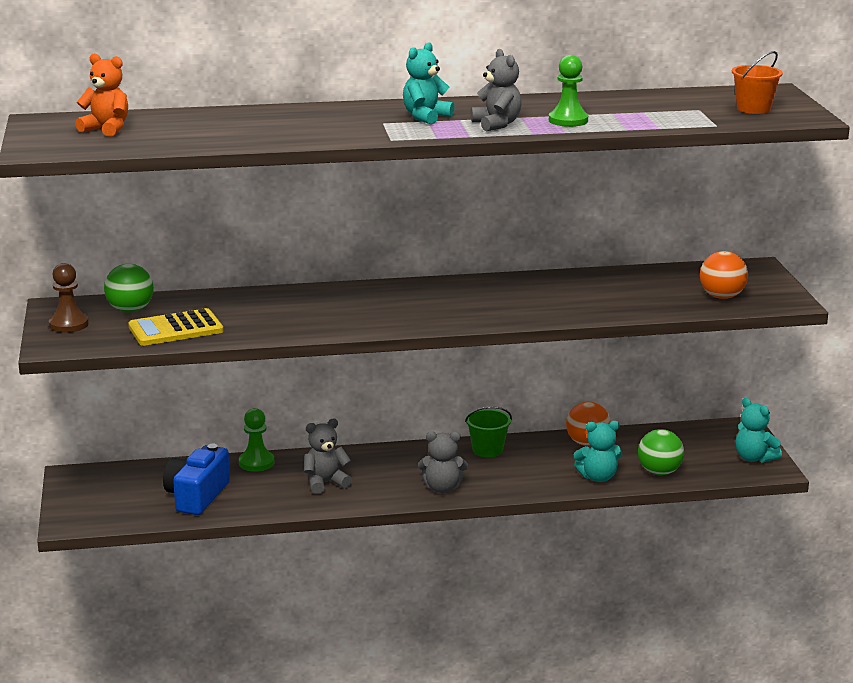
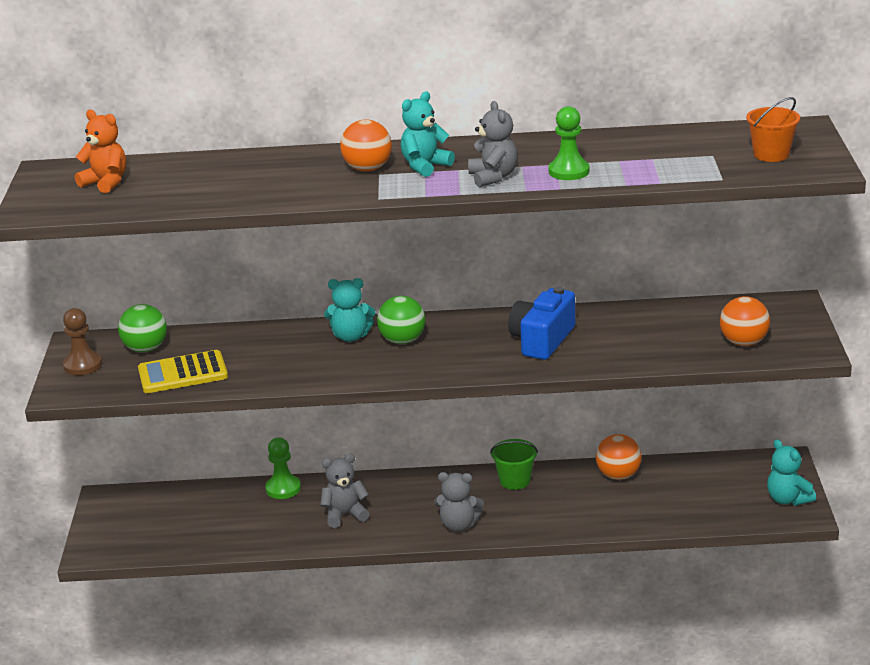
camera: 10 degrees right, 5 degrees up
blue camera [163,444,230,515] -> blue camera moved to [508,286,575,360]
turquoise teddy bear [574,421,622,482] -> turquoise teddy bear moved to [324,278,375,342]
green ball [638,429,684,475] -> green ball moved to [377,296,425,344]
none -> orange ball [340,120,392,172]

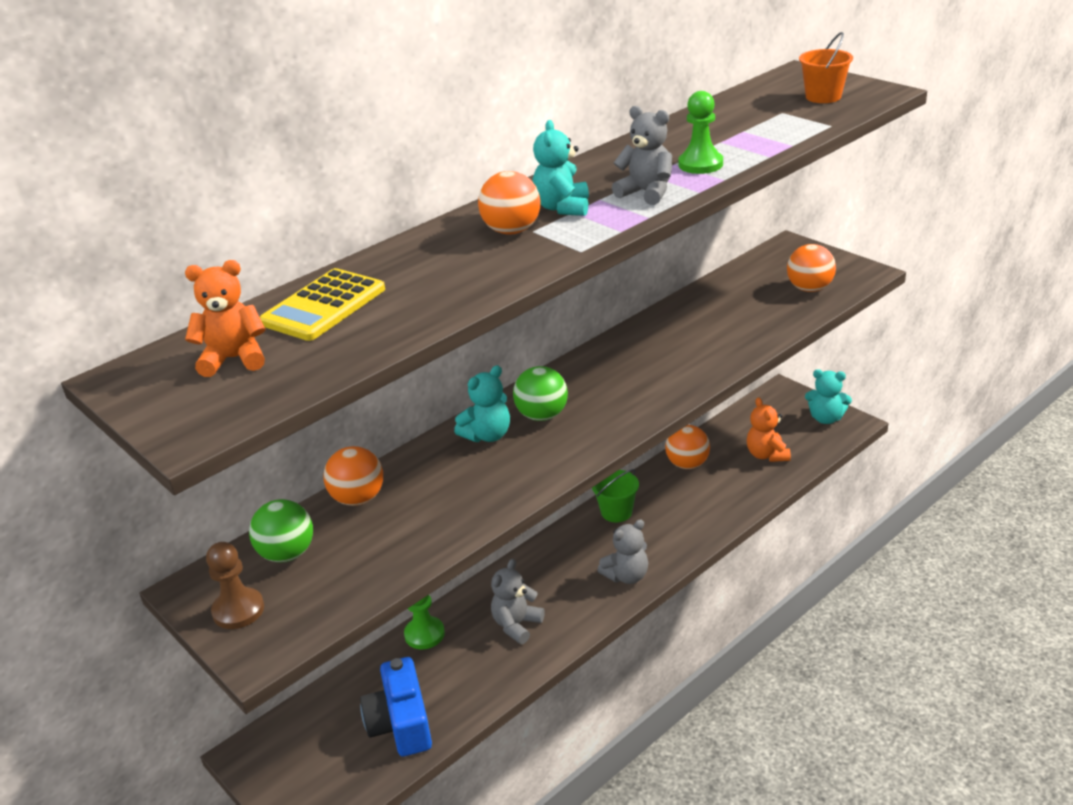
camera: 40 degrees left, 5 degrees up
yellow calculator [138,350,228,393] -> yellow calculator moved to [260,268,385,341]
blue camera [508,286,575,360] -> blue camera moved to [360,657,432,757]
none -> orange ball [323,446,383,506]
none -> orange teddy bear [747,397,791,462]

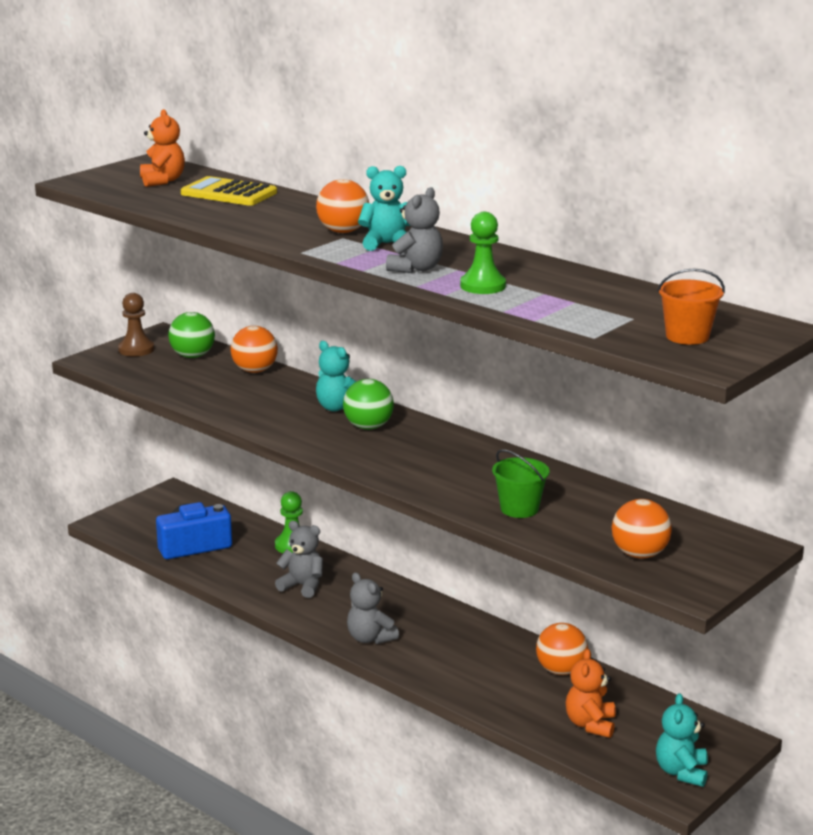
camera: 80 degrees right, 10 degrees down
green bucket [592,469,639,522] -> green bucket moved to [492,449,549,518]
orange teddy bear [747,397,791,462] -> orange teddy bear turned 60 degrees counterclockwise [565,649,616,738]

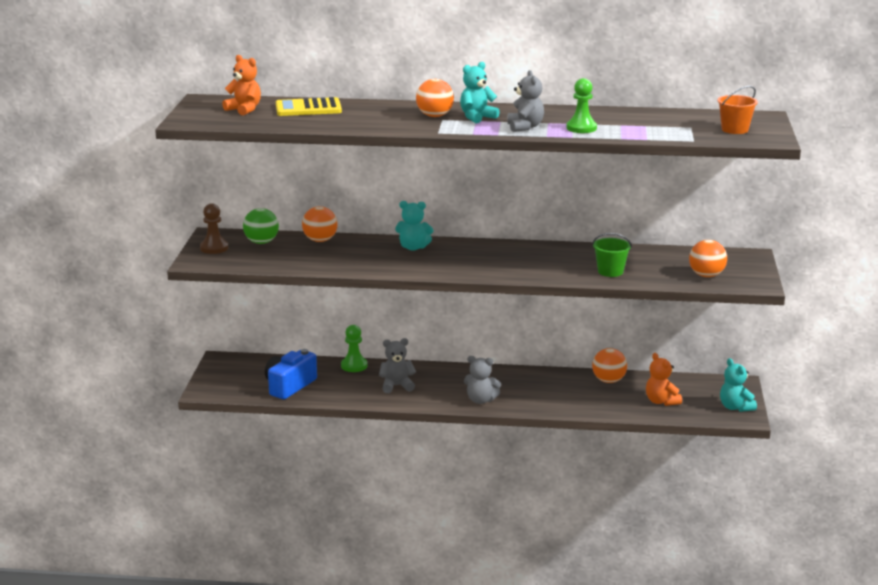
camera: 35 degrees left, 0 degrees up
green ball [343,379,394,430] -> none

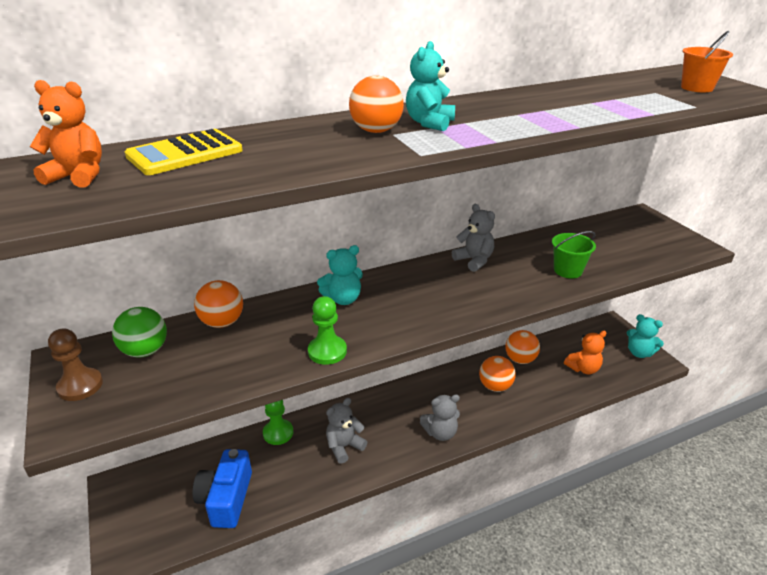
camera: 30 degrees left, 10 degrees up
grey teddy bear [507,70,544,132] -> grey teddy bear moved to [452,204,495,272]
green pawn [567,78,597,133] -> green pawn moved to [308,296,347,365]
orange teddy bear [646,353,682,406] -> orange teddy bear turned 60 degrees counterclockwise [564,331,606,374]
orange ball [689,240,727,277] -> orange ball moved to [479,356,516,392]

